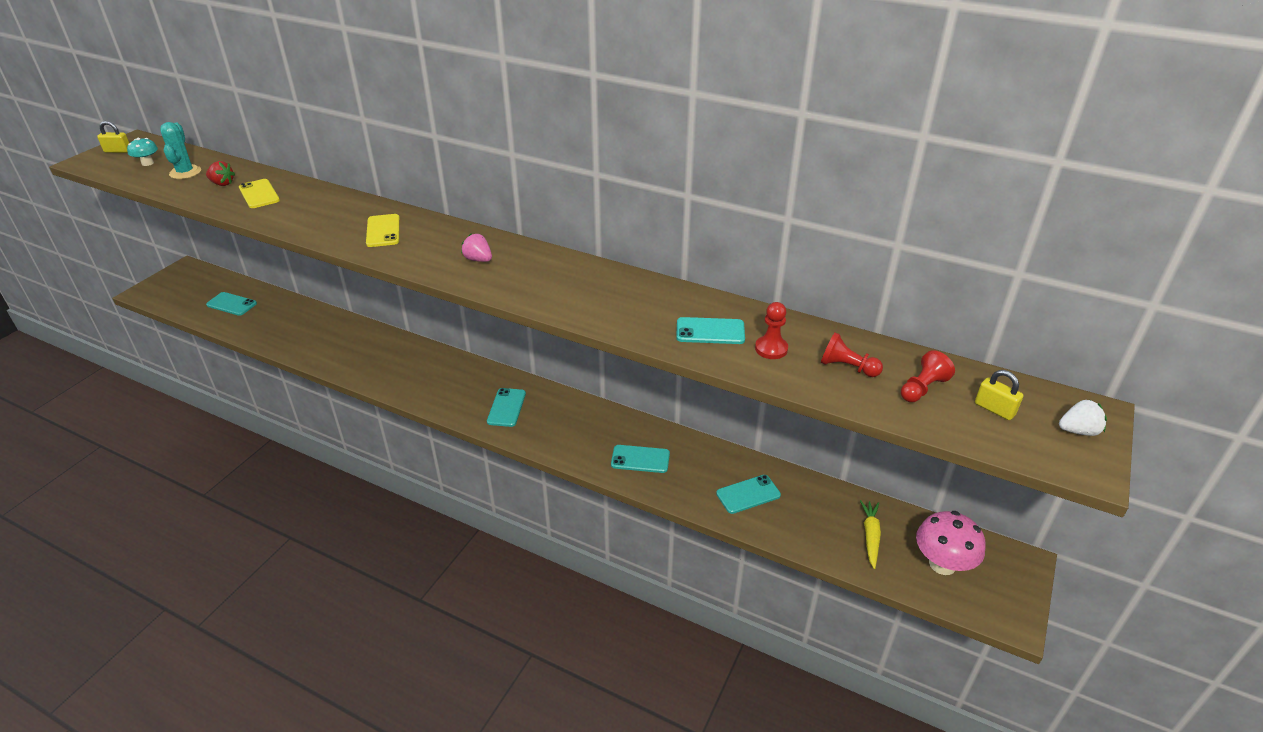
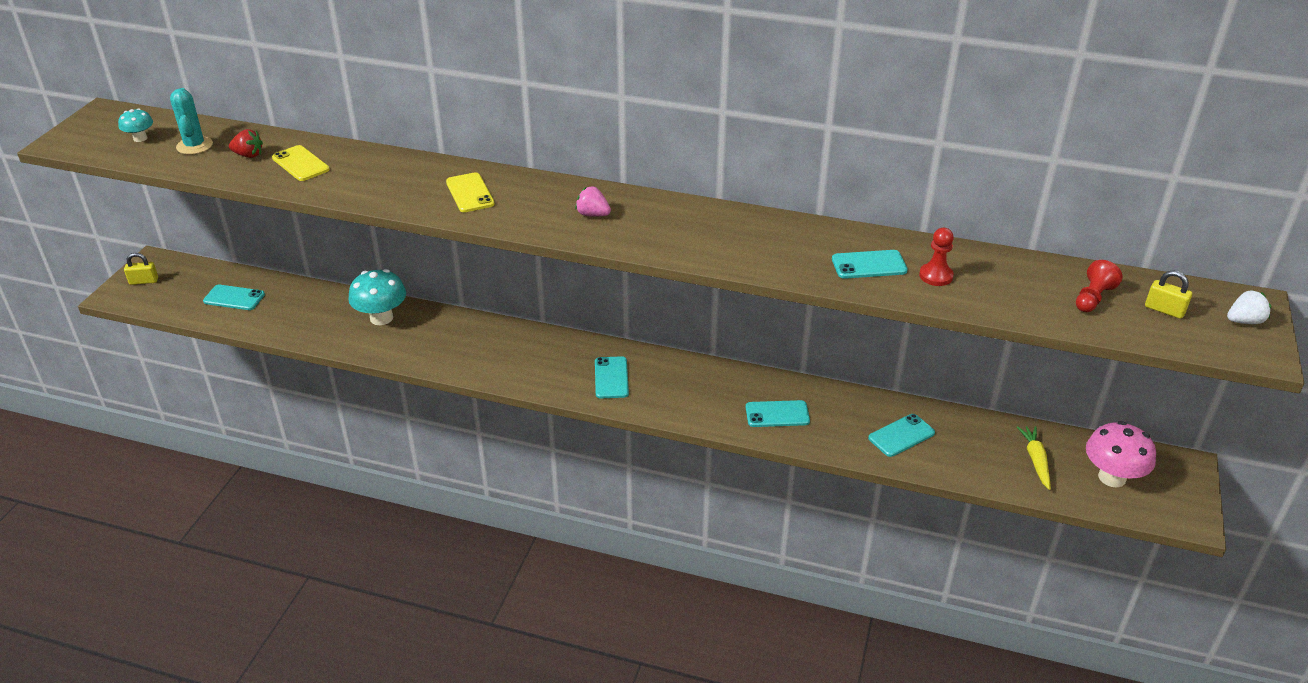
camera: 10 degrees left, 0 degrees up
yellow padlock [97,121,129,153] -> yellow padlock moved to [124,253,158,285]
red pawn [821,332,883,377] -> none
none -> turquoise mushroom [348,269,406,325]

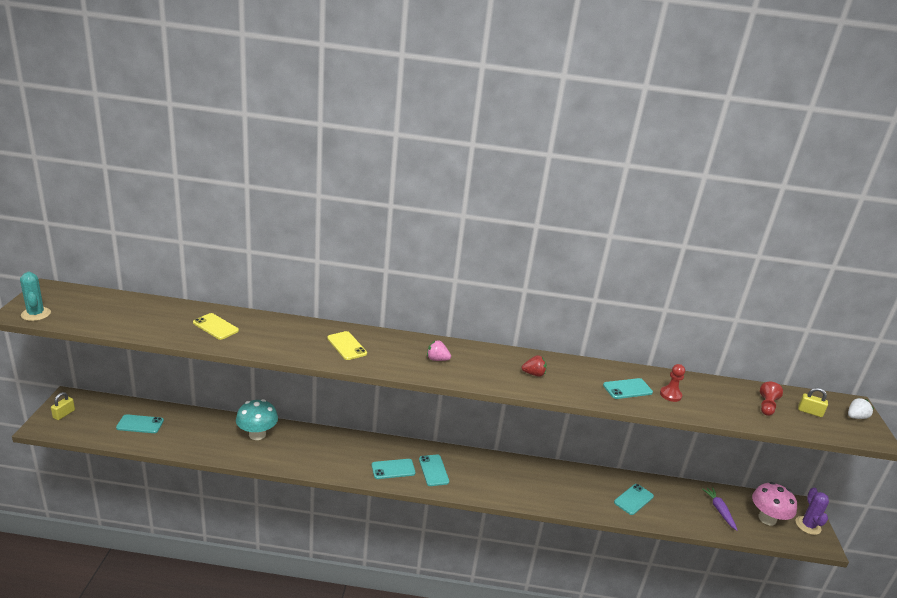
camera: 15 degrees left, 10 degrees down
turquoise mushroom [118,108,153,142] -> none
yellow padlock [124,253,158,285] -> yellow padlock turned 45 degrees counterclockwise [51,392,75,420]
turquoise cactus [170,88,213,155] -> turquoise cactus moved to [20,272,51,321]
red strawberry [229,129,263,158] -> red strawberry moved to [522,355,547,377]
turquoise phone [746,400,810,427] -> turquoise phone moved to [372,459,416,479]
yellow carrot [1017,426,1051,490] -> purple carrot [702,487,738,531]
none -> purple cactus [796,487,829,535]

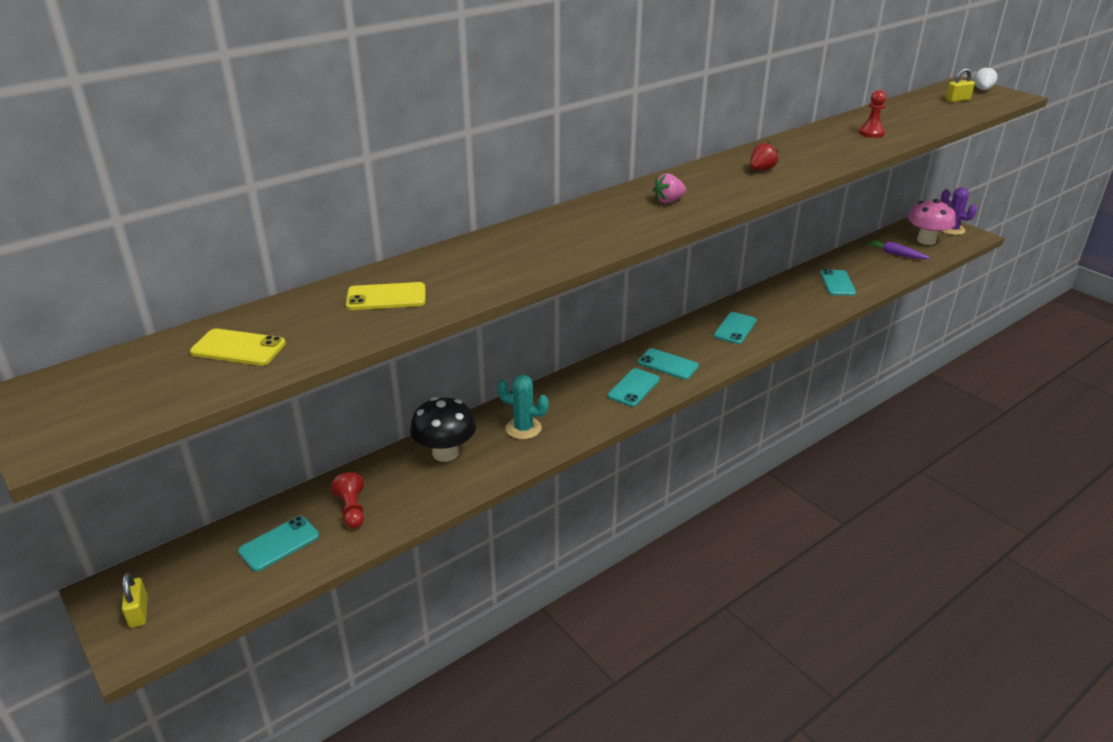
camera: 40 degrees left, 5 degrees up
turquoise cactus [20,272,51,321] -> turquoise cactus moved to [497,375,549,439]
turquoise mushroom [236,399,278,440] -> black mushroom [410,397,476,462]
yellow phone [327,331,367,360] -> yellow phone moved to [190,329,286,366]
turquoise phone [603,378,653,399] -> turquoise phone moved to [714,312,757,344]
red pawn [760,382,783,416] -> red pawn moved to [331,472,364,528]

